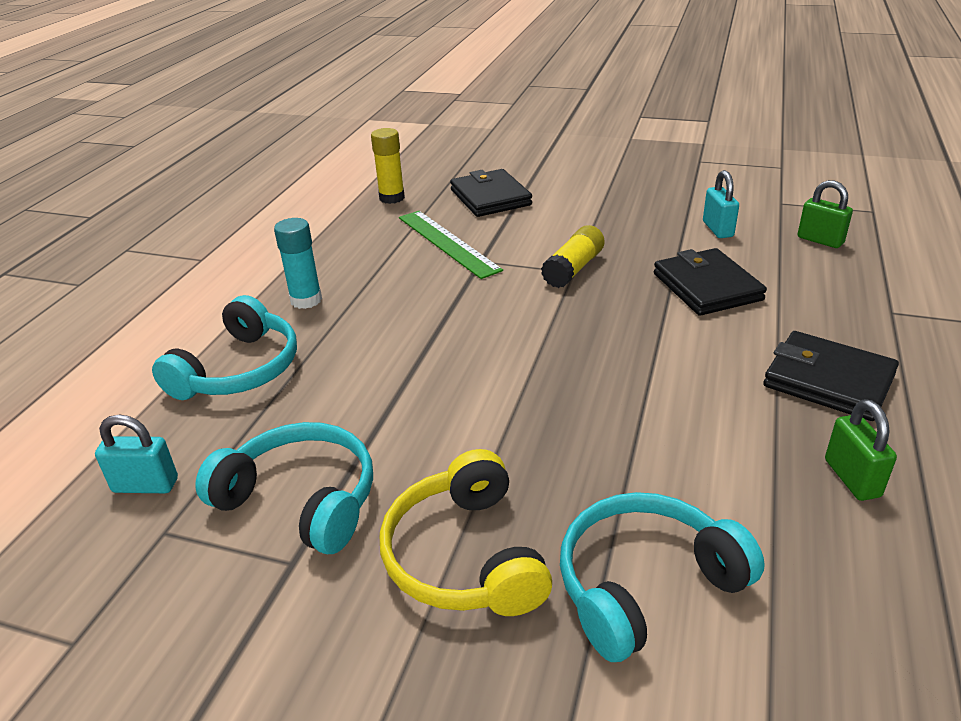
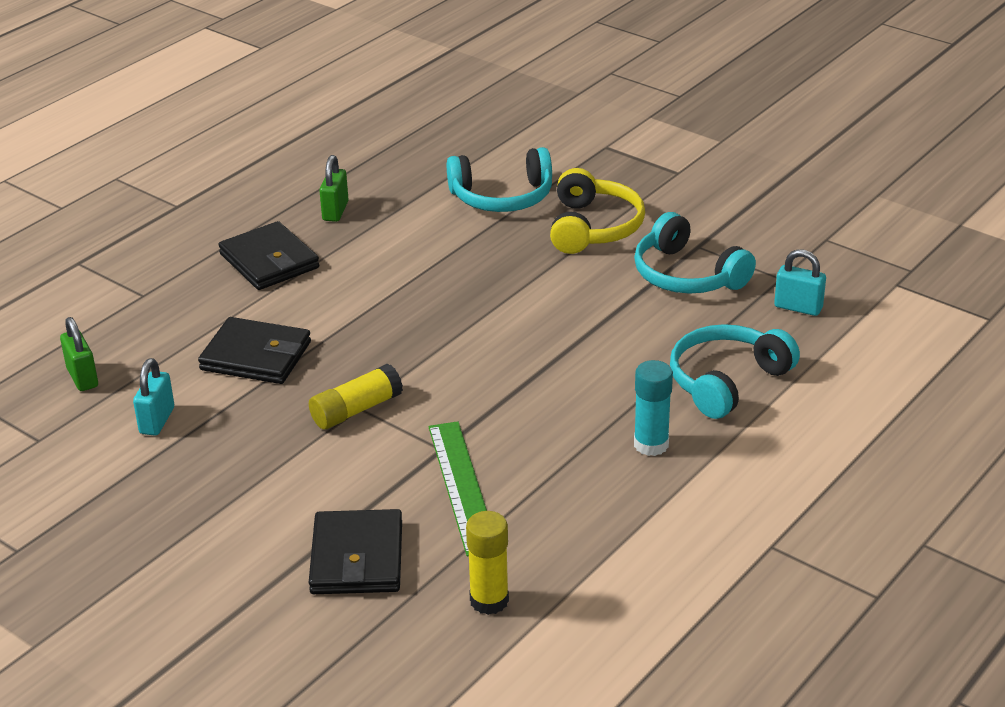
camera: 160 degrees left, 0 degrees up
black wallet [654,248,767,316] -> black wallet turned 75 degrees counterclockwise [198,317,311,384]

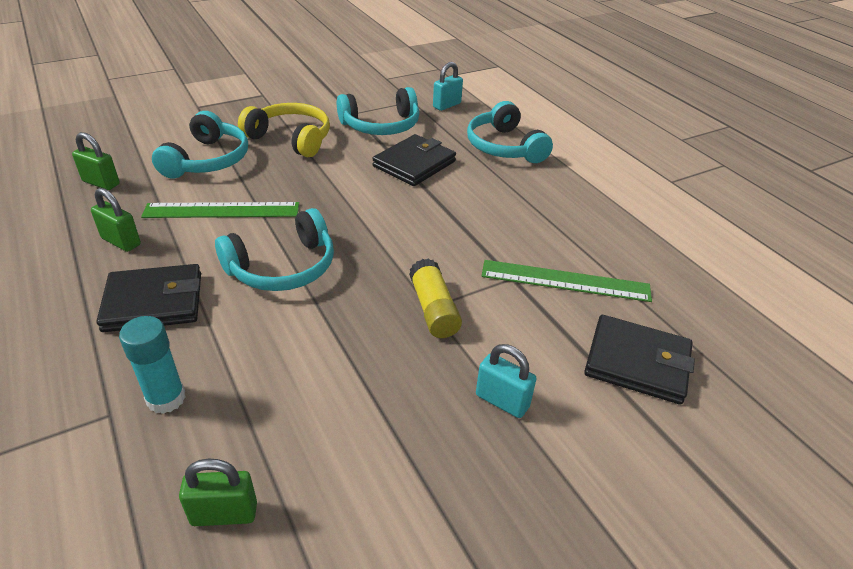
camera: 70 degrees left, 5 degrees up
turquoise padlock [133,358,174,435] -> turquoise padlock moved to [476,344,536,418]
black wallet [198,317,311,384] -> black wallet moved to [372,134,456,186]
yellow glue stick [466,511,509,615] -> none
turquoise glue stick [634,360,673,456] -> turquoise glue stick moved to [119,316,186,414]
none -> green padlock [72,132,120,190]
none -> green ruler [141,202,299,218]
none -> turquoise headphones [215,208,334,291]

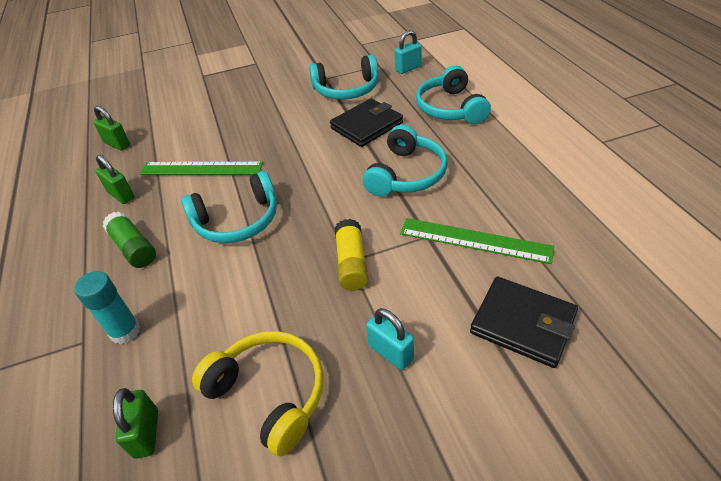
camera: 15 degrees right, 5 degrees up
black wallet [96,264,201,332] -> green glue stick [103,211,156,268]
turquoise headphones [152,111,248,179] -> turquoise headphones moved to [363,125,448,196]
green padlock [179,459,257,526] -> green padlock turned 75 degrees clockwise [113,388,158,459]
yellow headphones [238,103,330,157] -> yellow headphones moved to [192,331,324,456]

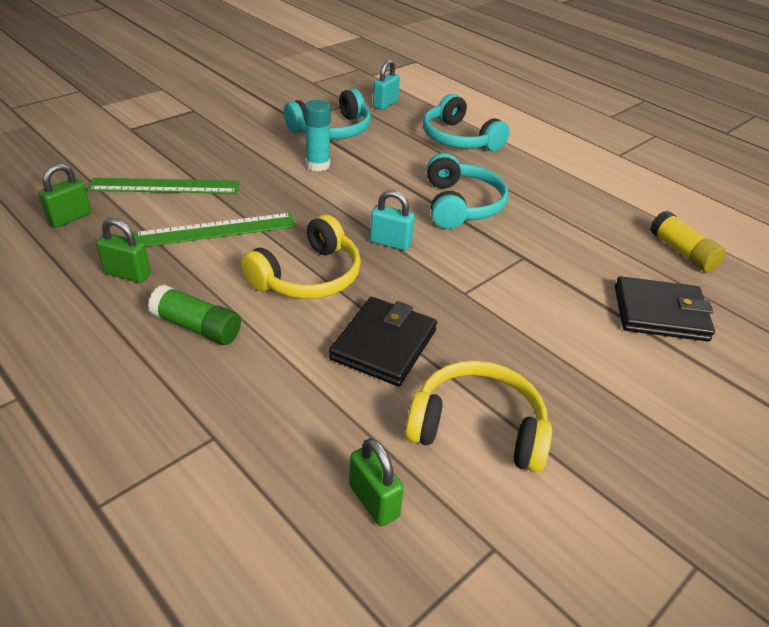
camera: 30 degrees left, 5 degrees down
turquoise glue stick [74,271,140,344] -> turquoise glue stick moved to [304,100,331,171]
green padlock [93,106,130,151] -> green padlock turned 60 degrees counterclockwise [38,163,91,228]
turquoise headphones [182,171,277,243] -> yellow headphones [241,215,361,299]
black wallet [330,98,403,147] -> black wallet moved to [329,297,437,386]
yellow glue stick [335,219,369,291] -> yellow glue stick moved to [650,211,726,272]
turquoise padlock [366,308,414,370] -> turquoise padlock moved to [370,190,415,251]
green ruler [400,218,554,264] -> green ruler moved to [87,178,240,194]

